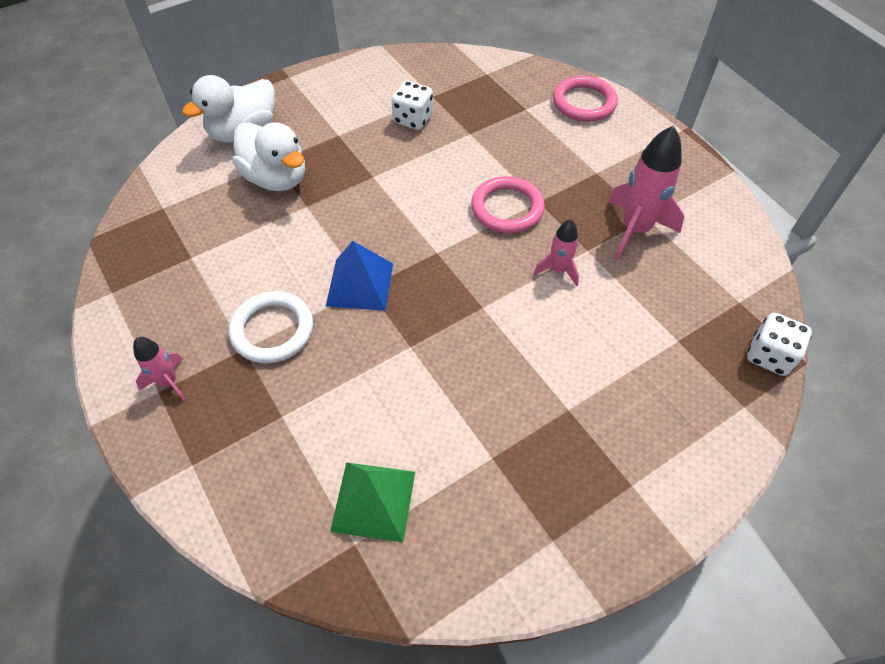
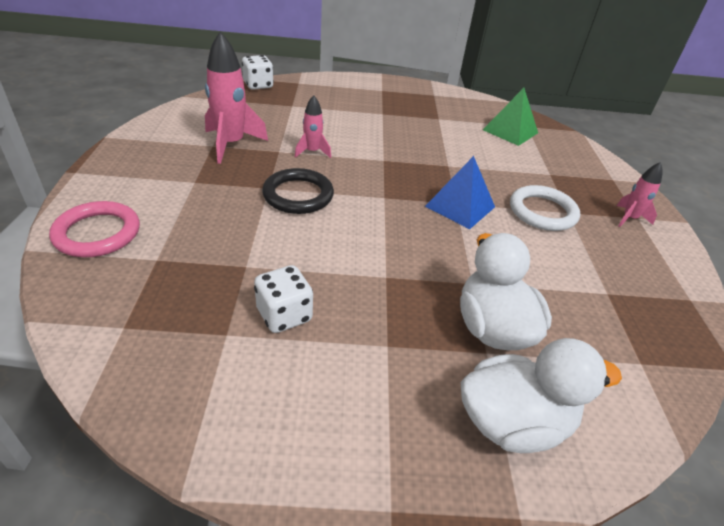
camera: 150 degrees left, 15 degrees down
pink ring [471,176,545,233] -> black ring [262,168,334,214]

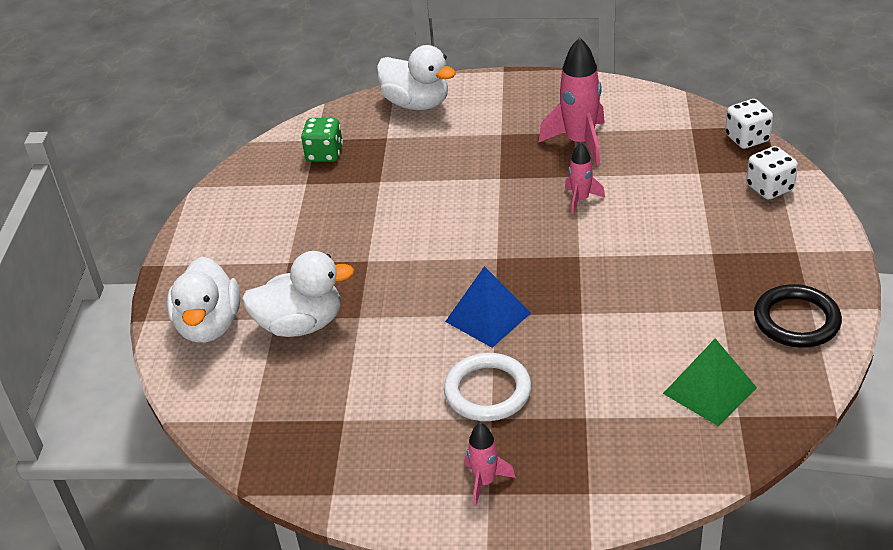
camera: 100 degrees right, 0 degrees up
pink ring [49,201,140,257] -> white duck [377,45,456,110]
white dice [254,265,313,333] -> white dice moved to [746,146,798,200]
black ring [262,168,334,214] -> black ring moved to [754,284,842,348]
none -> green dice [301,118,343,162]

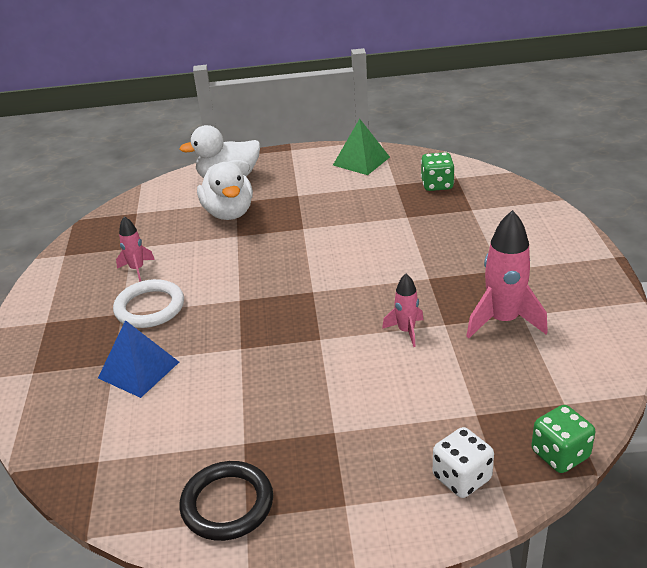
camera: 80 degrees right, 5 degrees down
white duck [377,45,456,110] -> none
blue pyramid [445,266,531,348] -> blue pyramid moved to [98,320,179,398]
pink rocket [465,423,516,506] -> pink rocket moved to [116,216,155,282]
green pyramid [663,338,757,426] -> green pyramid moved to [333,119,390,175]
white dice [725,99,773,149] -> green dice [531,405,595,473]

